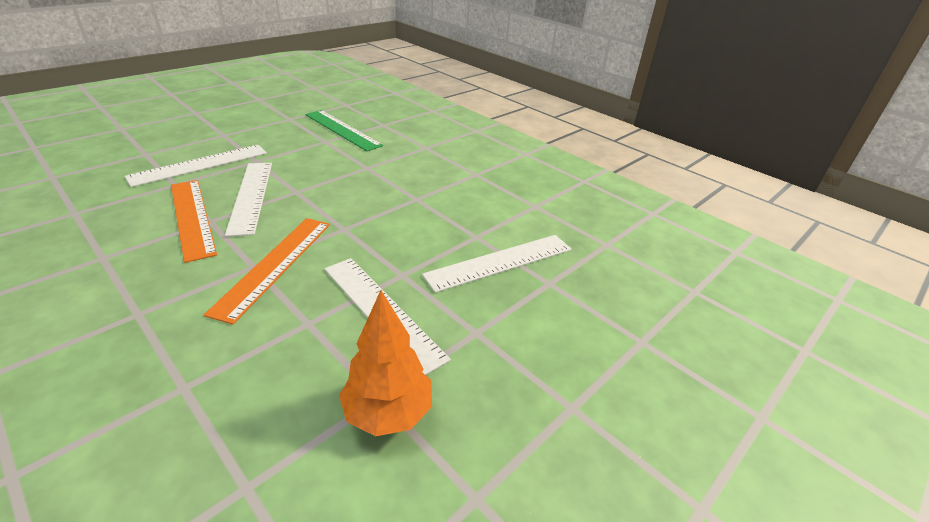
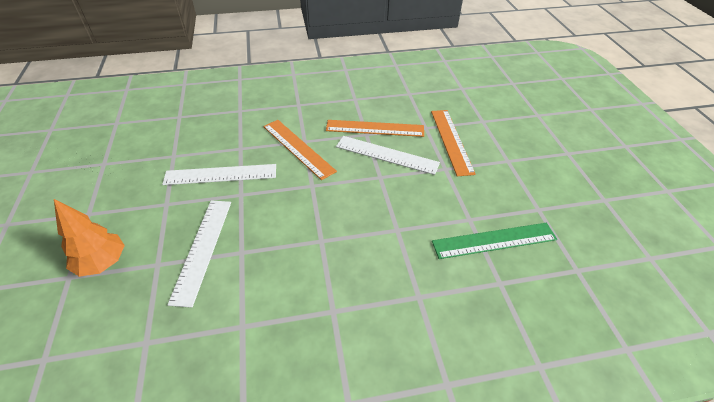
camera: 125 degrees right, 10 degrees up
white ruler [125,145,267,187] -> orange ruler [431,110,476,176]
orange tree [339,290,432,436] -> orange tree moved to [54,199,125,277]

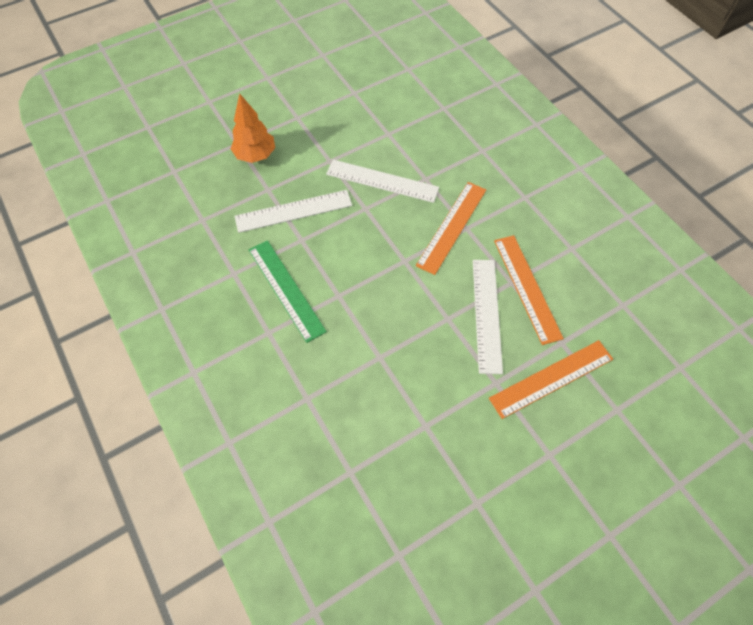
camera: 70 degrees right, 15 degrees up
white ruler [162,164,276,185] -> white ruler turned 45 degrees counterclockwise [326,160,439,203]
green ruler [432,223,557,259] -> green ruler moved to [249,240,327,343]

